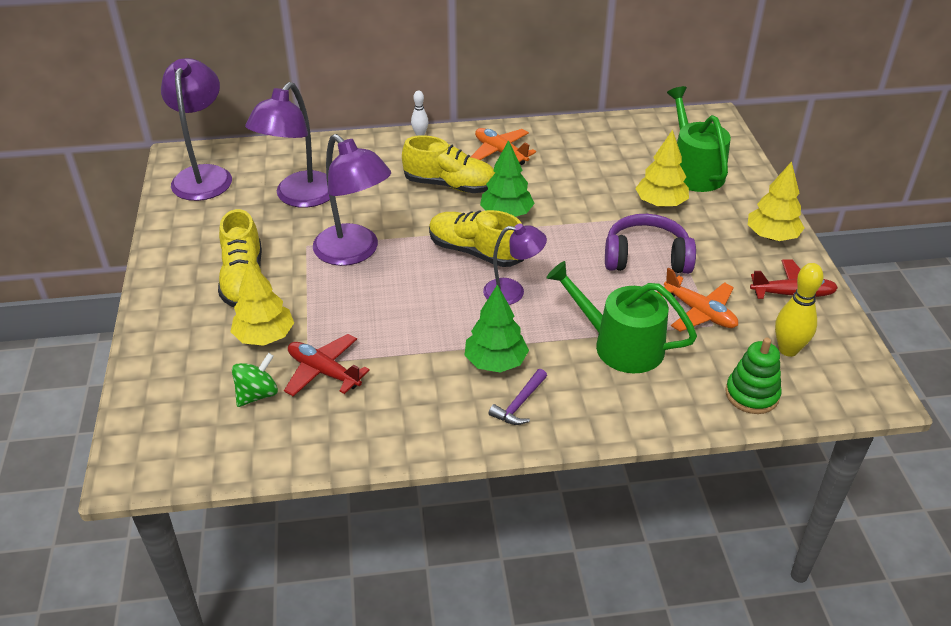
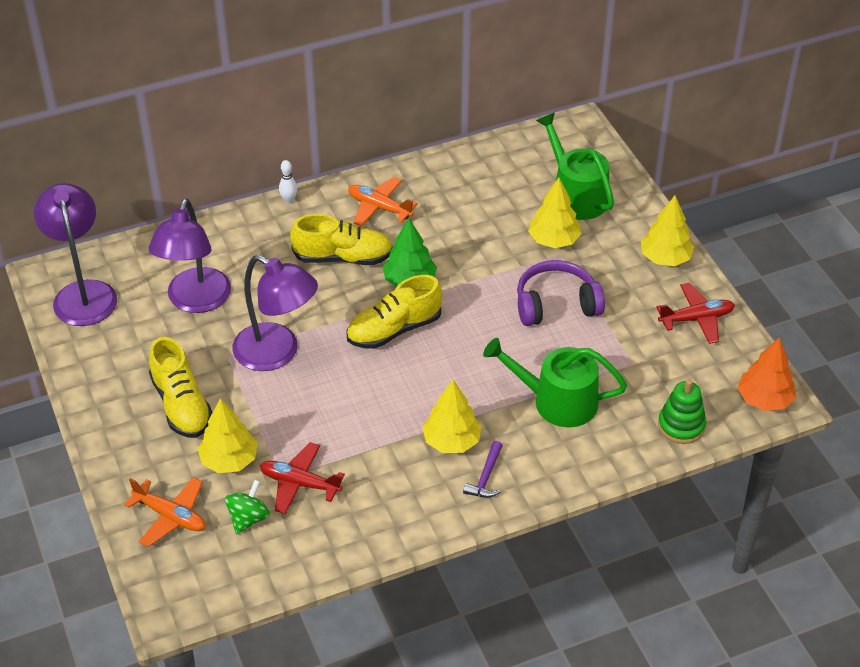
camera: 15 degrees left, 5 degrees up
yellow shoe [429,210,524,267] -> yellow shoe turned 45 degrees counterclockwise [346,275,442,349]
green tree [464,285,529,373] -> yellow tree [422,380,482,453]
purple lamp [483,224,547,305] -> none
orange plane [657,267,738,332] -> orange plane moved to [124,477,205,547]
yellow bowling pin [775,263,824,357] -> none
none -> orange tree [738,337,796,411]

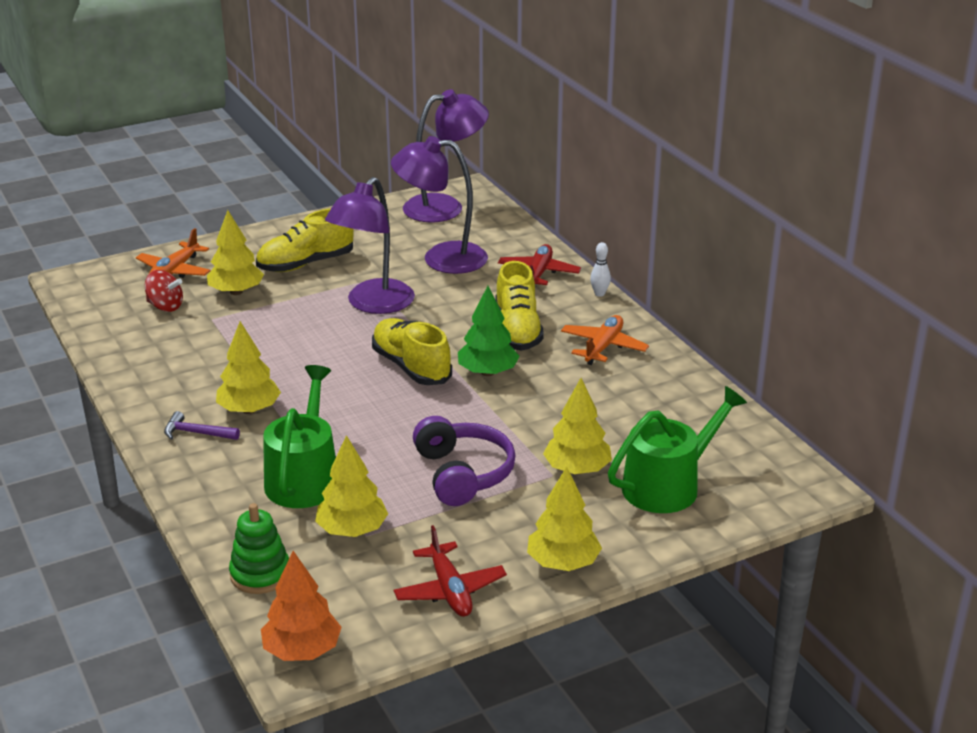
camera: 85 degrees right, 15 degrees down
green spinning top [225,480,270,534] -> red spinning top [145,270,183,312]
red plane [260,442,345,514] -> red plane moved to [498,244,581,285]
none -> yellow tree [315,435,388,537]

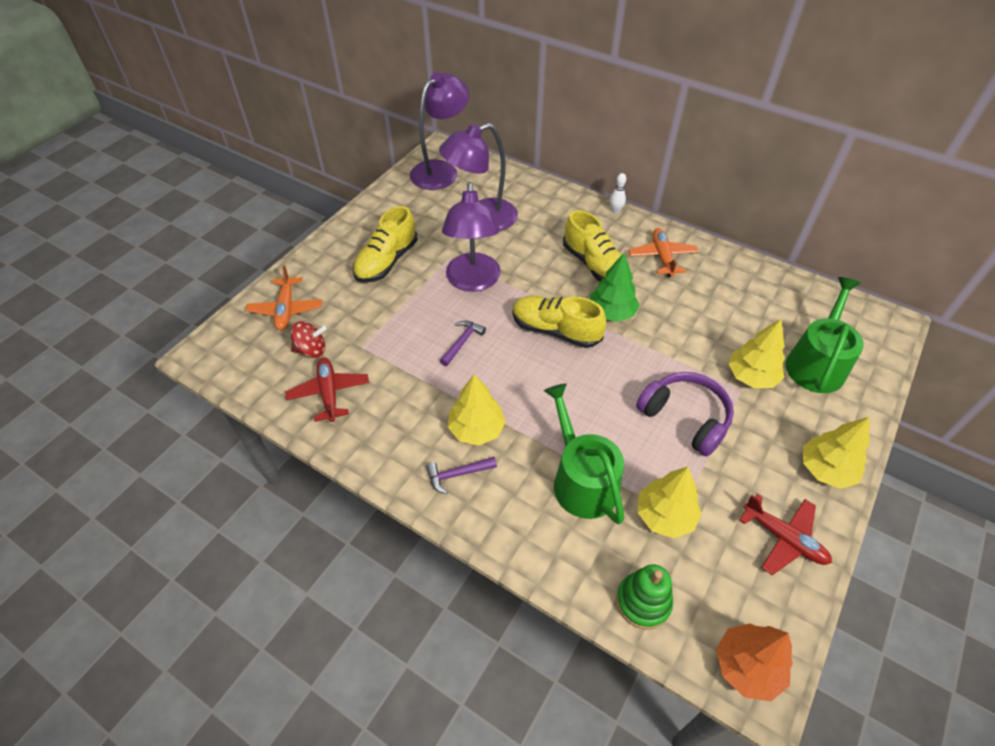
camera: 30 degrees left, 20 degrees up
yellow tree [207,210,264,295] -> none
red plane [498,244,581,285] -> red plane moved to [285,358,369,422]
none -> purple hammer [440,321,486,366]

